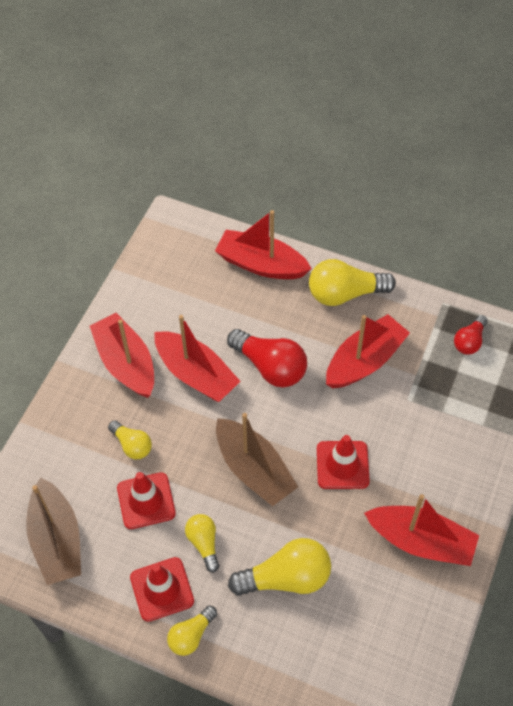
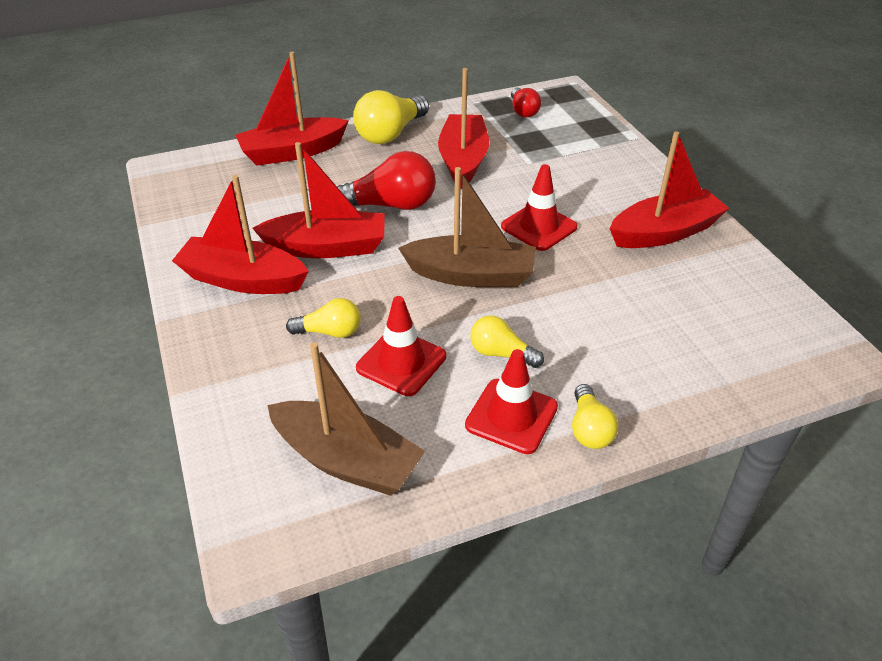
camera: 45 degrees left, 15 degrees down
yellow light bulb [228,538,331,596] -> none

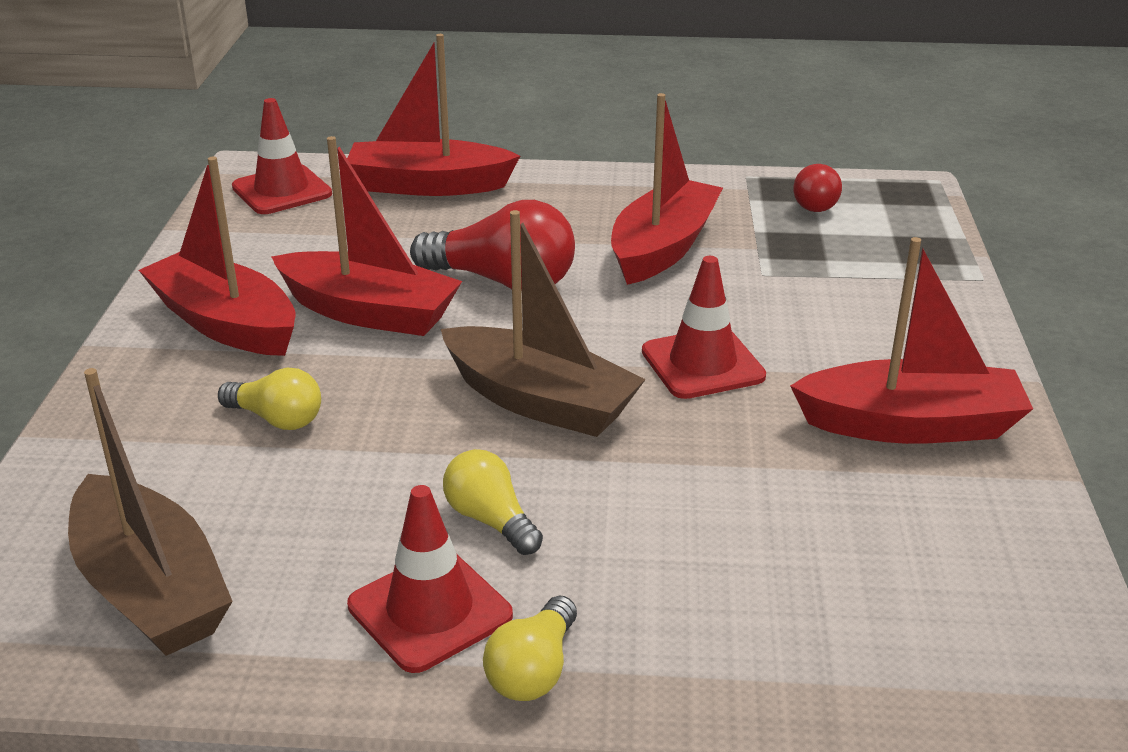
camera: 25 degrees right, 10 degrees down
yellow light bulb [353,90,429,144] -> none
red traffic cone [356,296,446,396] -> red traffic cone moved to [232,98,332,214]

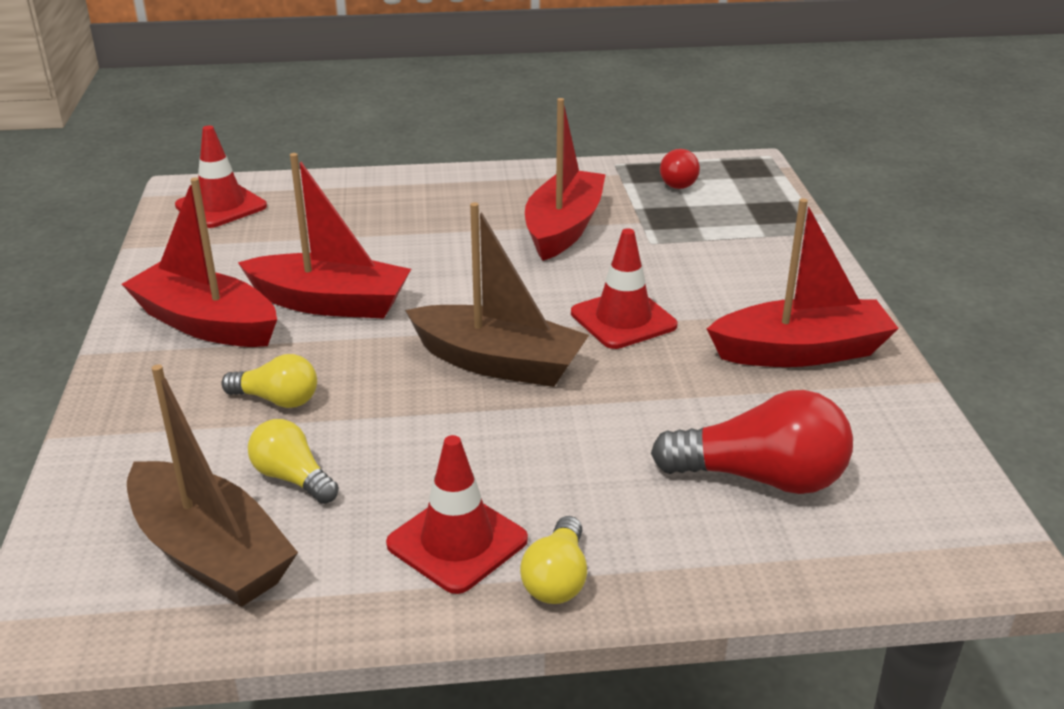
camera: 10 degrees left, 0 degrees up
red boat [347,34,520,196] -> none
red light bulb [410,200,575,292] -> red light bulb moved to [651,390,853,494]
yellow light bulb [443,449,543,555] -> yellow light bulb moved to [248,419,339,504]

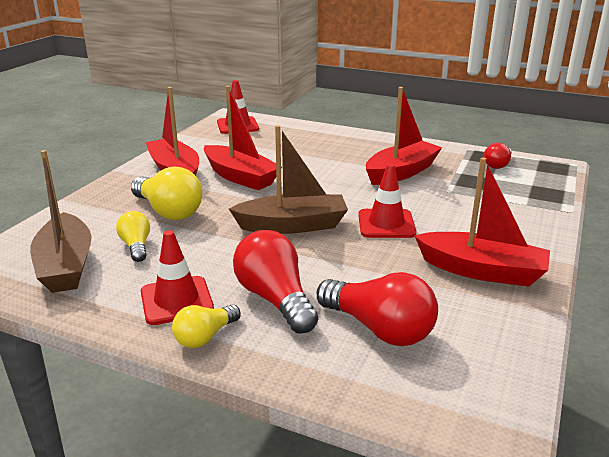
camera: 30 degrees right, 5 degrees down
yellow light bulb [221,354,317,408] -> yellow light bulb [131,166,202,220], size x1.73
brown boat [405,202,589,387] -> brown boat turned 60 degrees counterclockwise [229,125,348,234]
none -> red light bulb [233,230,318,334]

